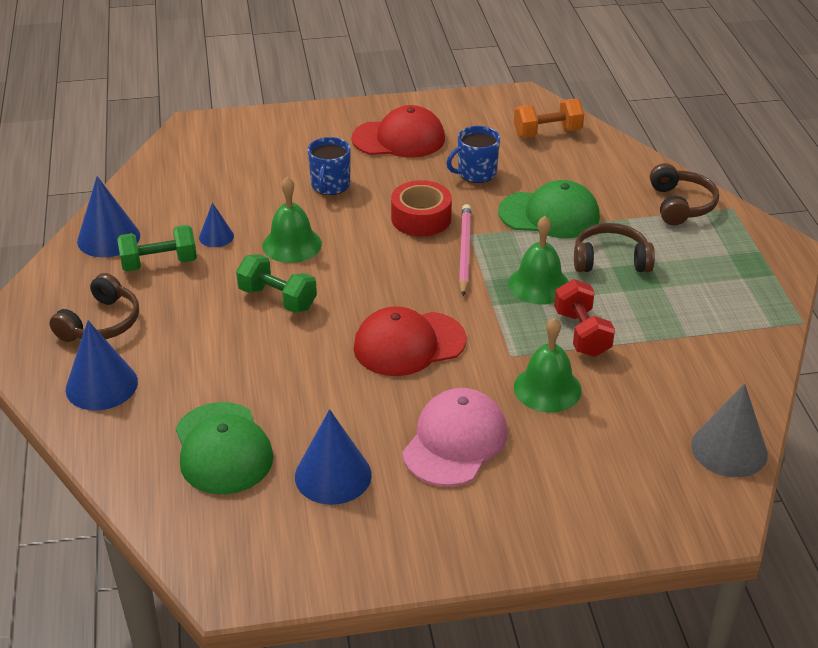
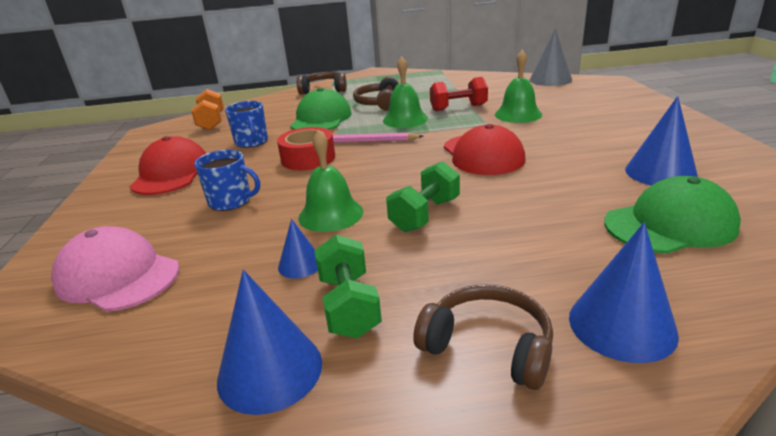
camera: 85 degrees left, 10 degrees down
pink cap [402,388,507,487] -> pink cap moved to [51,226,180,312]

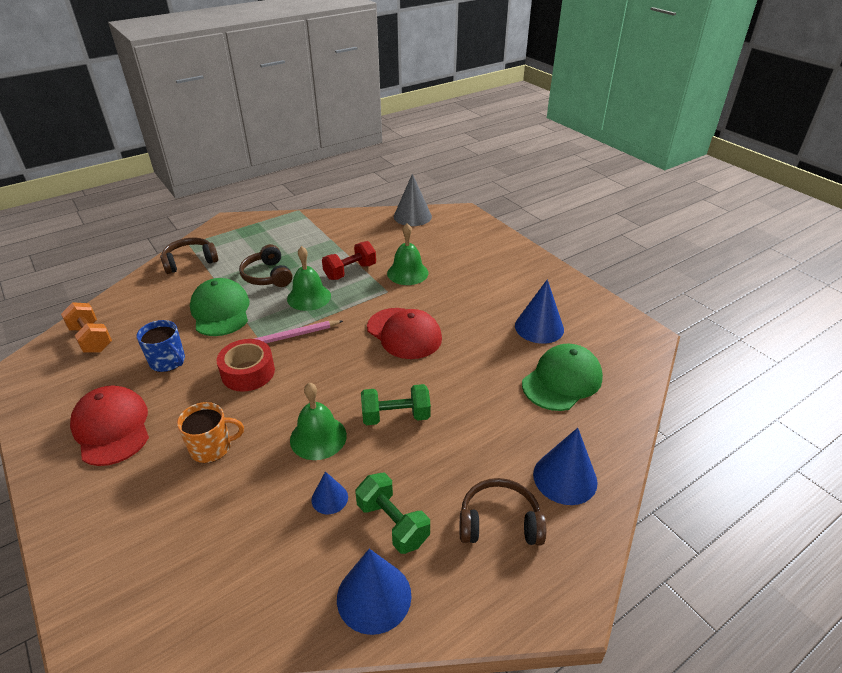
camera: 30 degrees left, 10 degrees up
pink cap [51,226,180,312] -> none
blue mug [194,150,260,211] -> orange mug [177,402,244,463]
green dumbbell [386,161,460,232] -> green dumbbell turned 75 degrees clockwise [361,384,431,425]

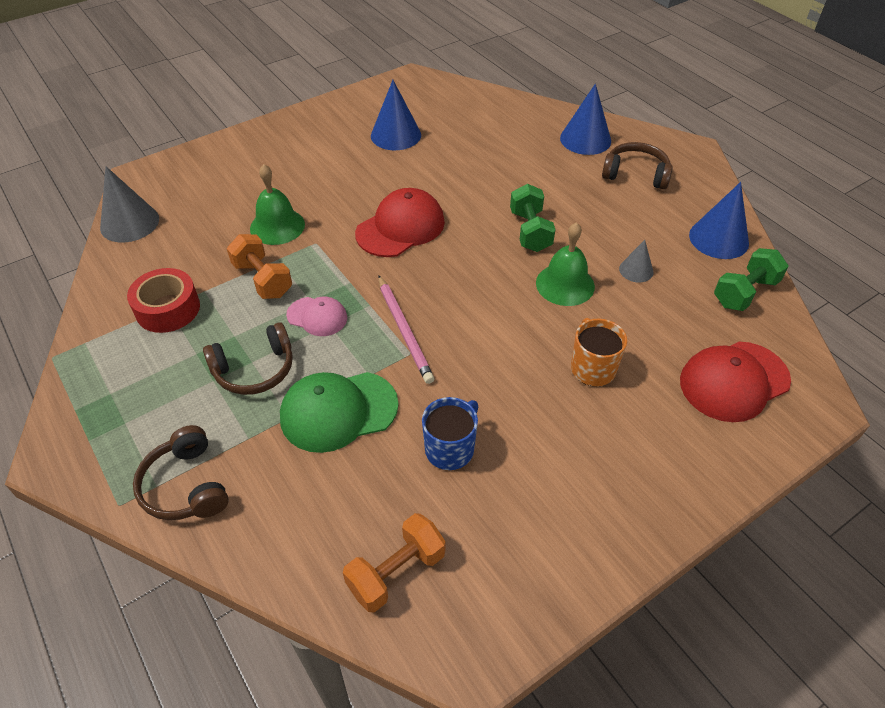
camera: 90 degrees left, 10 degrees up
red cap [70,385,149,466] -> red cap moved to [680,341,791,422]
red tape [217,339,275,392] -> red tape moved to [127,268,200,333]
green bell [287,246,331,311] -> pink cap [286,297,347,336]
blue cone [311,471,348,514] -> grey cone [619,240,653,282]
red dumbbell [322,241,376,280] -> orange dumbbell [227,234,292,299]
green dumbbell [355,473,430,554] -> green dumbbell moved to [714,248,789,311]
brown headphones [460,478,546,545] -> brown headphones turned 105 degrees clockwise [602,142,673,189]
green cap [522,344,603,411] -> none

